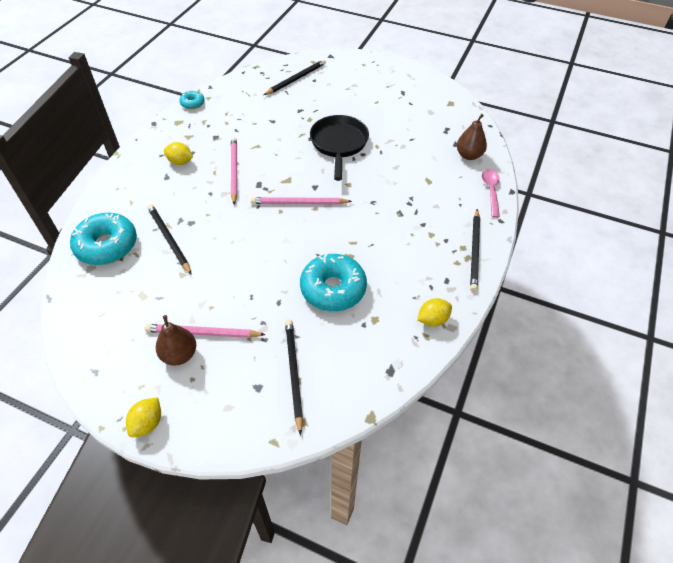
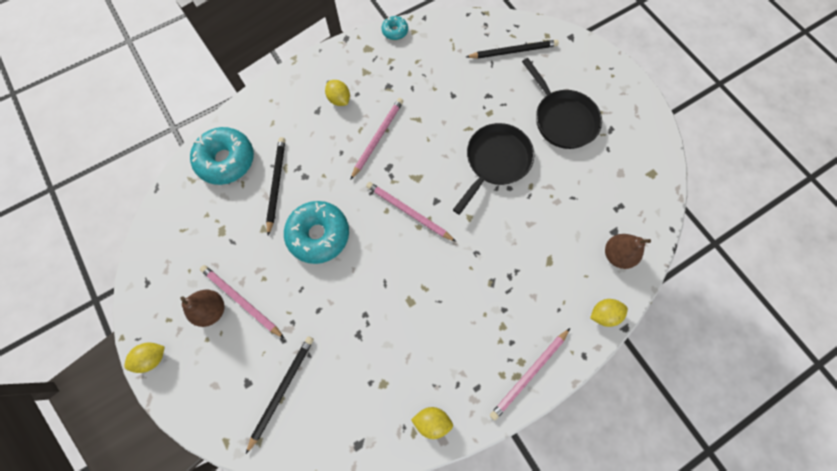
camera: 35 degrees right, 20 degrees up
turquoise donut [300,253,367,311] -> turquoise donut moved to [284,201,349,264]
black pencil [470,209,480,292] -> pink pencil [490,328,570,421]
pink spoon [482,169,500,218] -> yellow lemon [590,299,628,327]
none -> black pan [522,58,602,149]

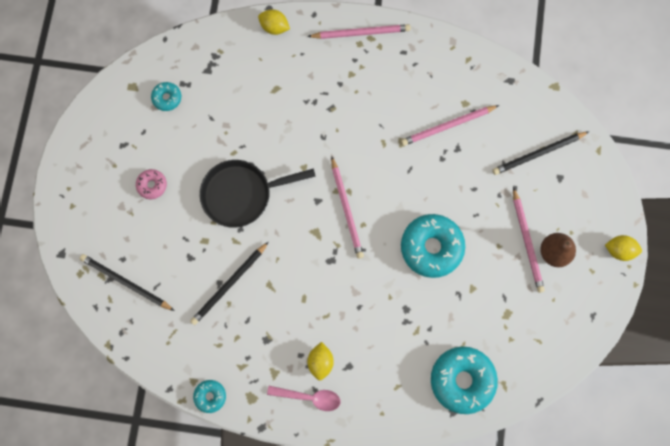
camera: 140 degrees left, 5 degrees up
black pencil [266,137,285,236] -> black pencil moved to [190,242,268,325]
pink pencil [350,98,403,180] -> pink pencil moved to [401,105,499,146]
yellow lemon [411,407,453,439] -> none
black pan [522,58,602,149] -> pink donut [136,169,167,199]
brown pear [605,234,651,269] -> none
none -> turquoise donut [151,82,181,111]
none -> pink spoon [267,386,340,411]

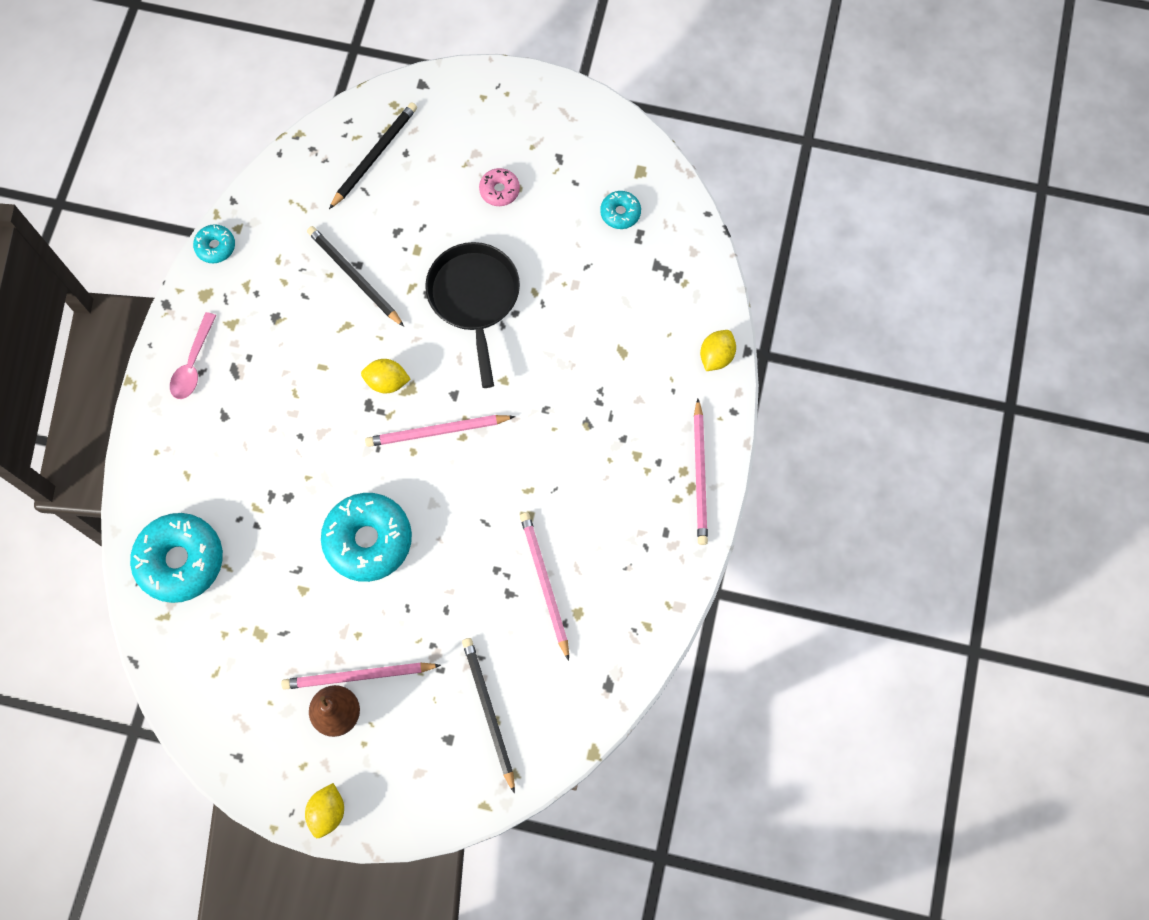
camera: 95 degrees right, 5 degrees down
yellow lemon [307,342,334,381] -> yellow lemon moved to [361,359,411,394]

